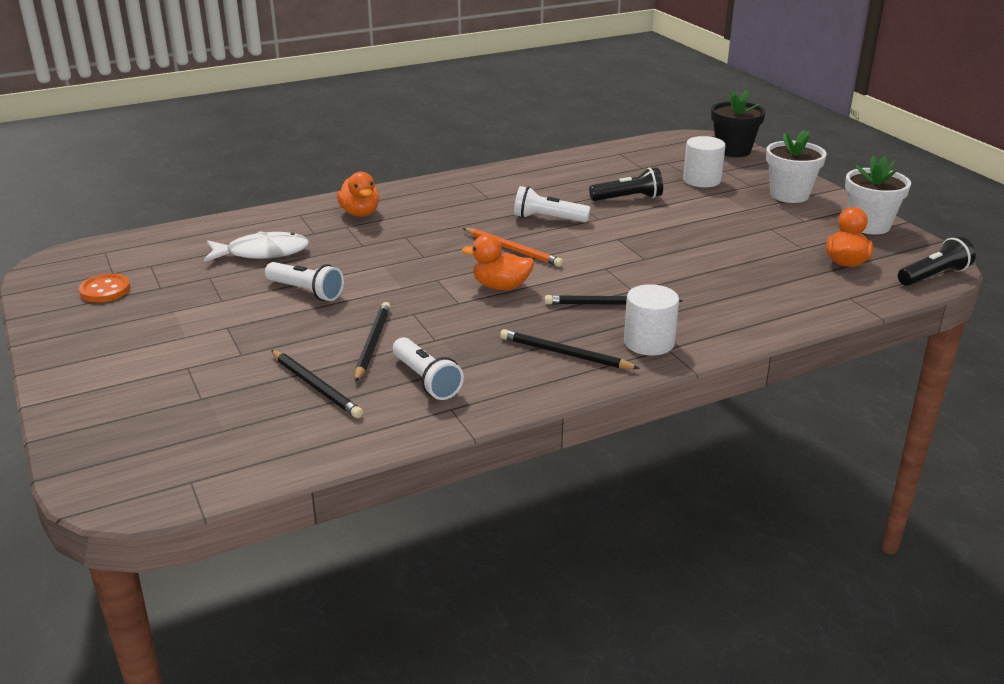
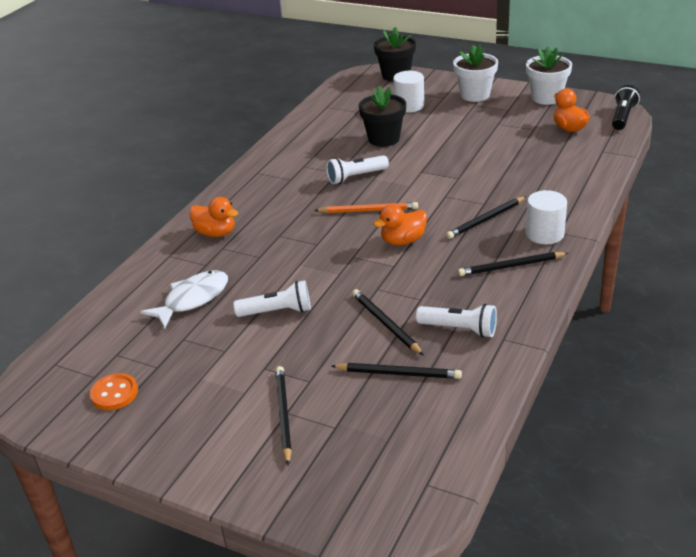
camera: 35 degrees left, 5 degrees up
black flashlight [589,167,663,201] -> black flower pot [358,86,406,147]
none -> black pencil [275,366,292,466]

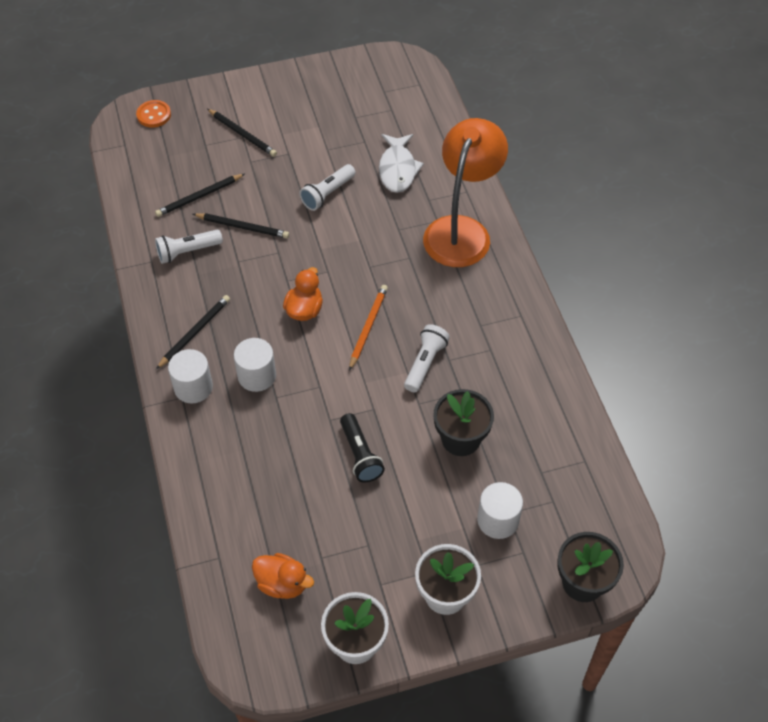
camera: 135 degrees right, 20 degrees up
orange button [90,373,138,410] -> orange button moved to [136,100,171,128]
orange duck [189,197,238,237] -> orange lamp [423,118,508,267]
orange pencil [314,202,418,213] -> orange pencil turned 150 degrees clockwise [349,285,388,371]
black pencil [446,196,526,239] -> white cylinder [234,338,276,392]
black flashlight [612,85,640,130] -> black flashlight moved to [340,413,385,483]

